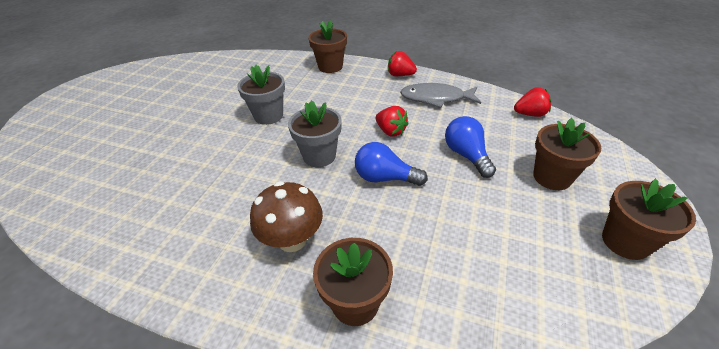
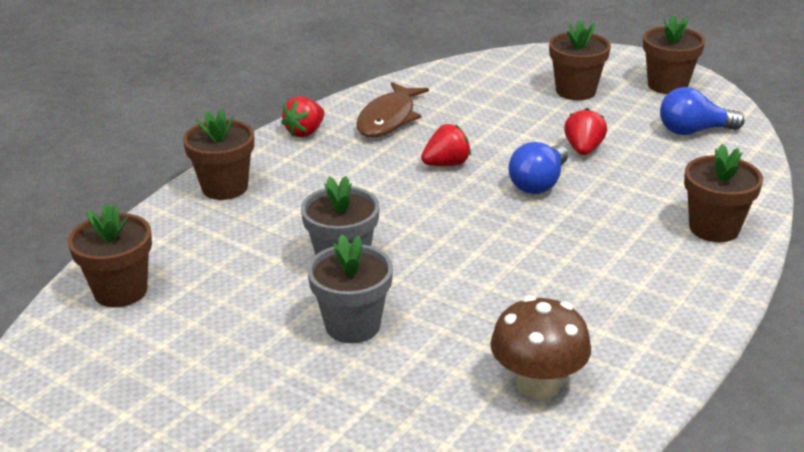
camera: 75 degrees left, 10 degrees down
brown mushroom [250,181,323,252] -> brown mushroom moved to [490,296,591,399]
grey flower pot [288,100,342,167] -> grey flower pot moved to [307,234,393,343]
grey fish [400,83,481,108] -> brown fish [356,82,429,137]
blue light bulb [445,116,496,178] -> blue light bulb moved to [660,87,745,135]
red strawberry [514,87,551,117] -> red strawberry moved to [564,108,607,155]
none -> brown flower pot [68,204,152,307]

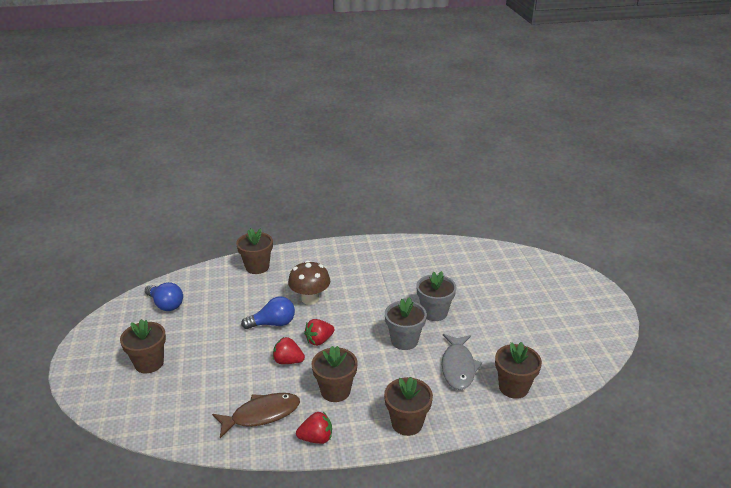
camera: 135 degrees left, 0 degrees up
brown mushroom [490,296,591,399] -> brown mushroom moved to [288,260,330,305]
red strawberry [564,108,607,155] -> red strawberry moved to [304,319,335,346]
brown flower pot [643,15,705,94] -> brown flower pot moved to [312,346,357,402]
none -> grey fish [442,334,482,390]

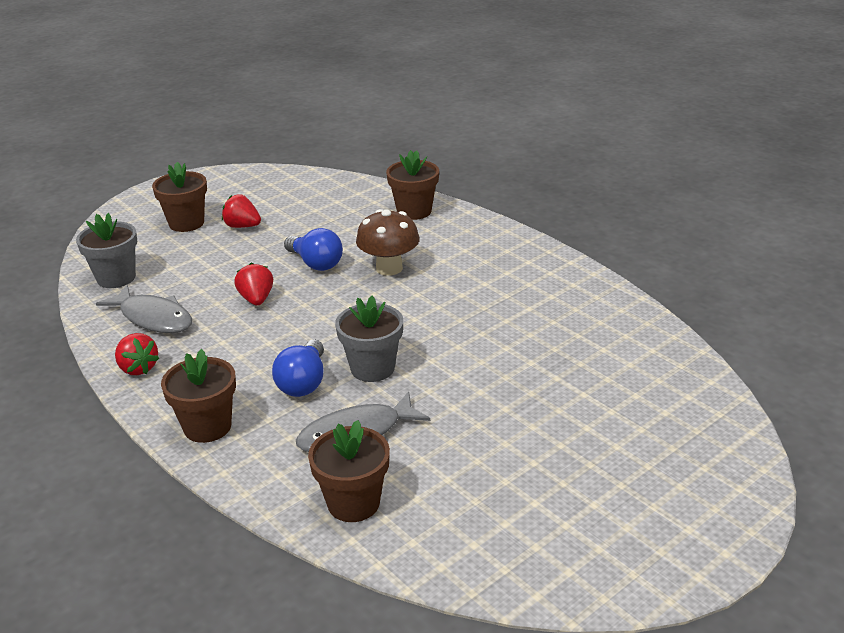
camera: 60 degrees right, 0 degrees up
blue light bulb [145,282,183,311] -> blue light bulb moved to [272,340,324,397]
brown fish [212,393,300,438] -> grey fish [96,285,192,333]
red strawberry [304,319,335,346] -> red strawberry moved to [222,195,261,228]
brown flower pot [312,346,357,402] -> none
grey flower pot [416,271,457,321] -> grey flower pot moved to [76,213,137,288]

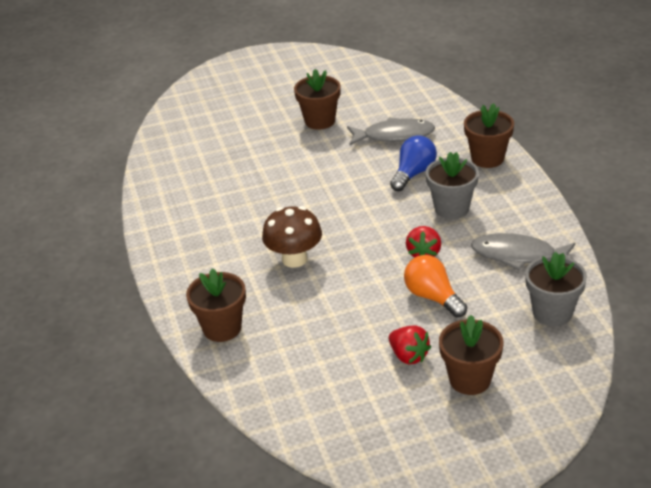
camera: 155 degrees left, 5 degrees up
grey fish [96,285,192,333] -> grey fish turned 45 degrees counterclockwise [471,233,575,271]
red strawberry [115,333,159,375] -> none
blue light bulb [284,228,343,271] -> none
brown flower pot [308,420,390,522] -> brown flower pot moved to [294,69,341,130]
grey flower pot [335,296,403,382] -> grey flower pot moved to [426,152,479,219]
none -> orange light bulb [404,255,467,318]

